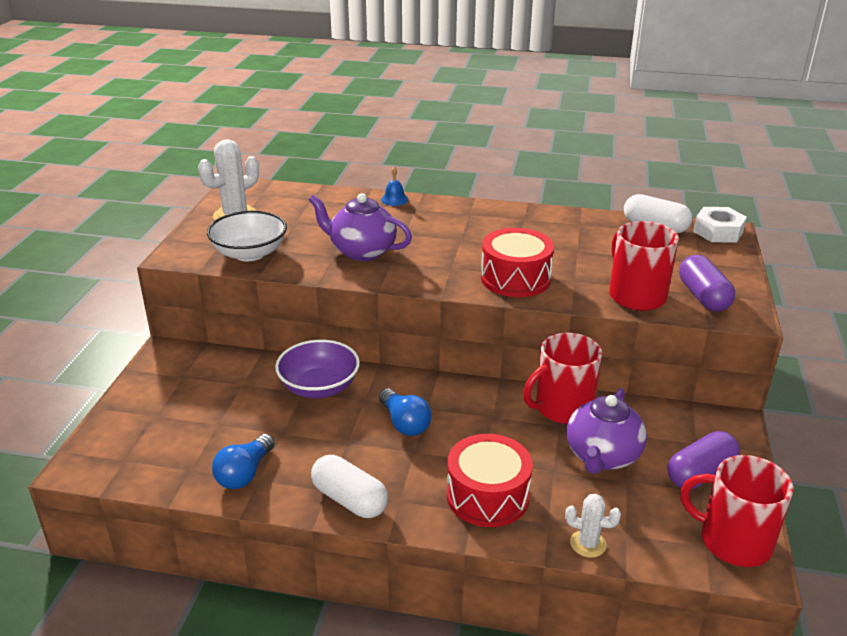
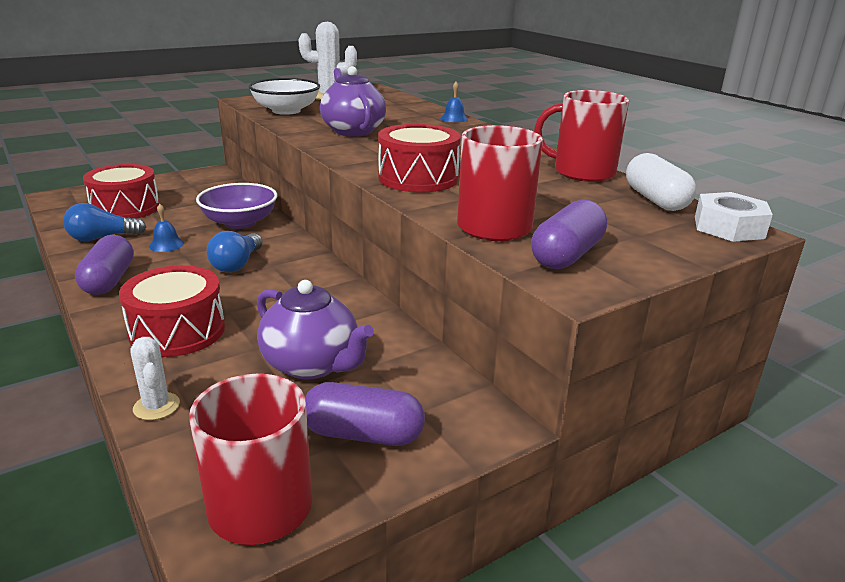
camera: 45 degrees right, 5 degrees down
white capsule [311,455,388,518] -> purple capsule [75,235,134,295]
red mug [523,333,602,424] -> red mug moved to [534,90,629,182]
purple teapot [566,388,647,474] -> purple teapot turned 120 degrees counterclockwise [257,280,374,379]
none -> red drum [83,164,159,219]
none -> blue bell [149,204,184,252]

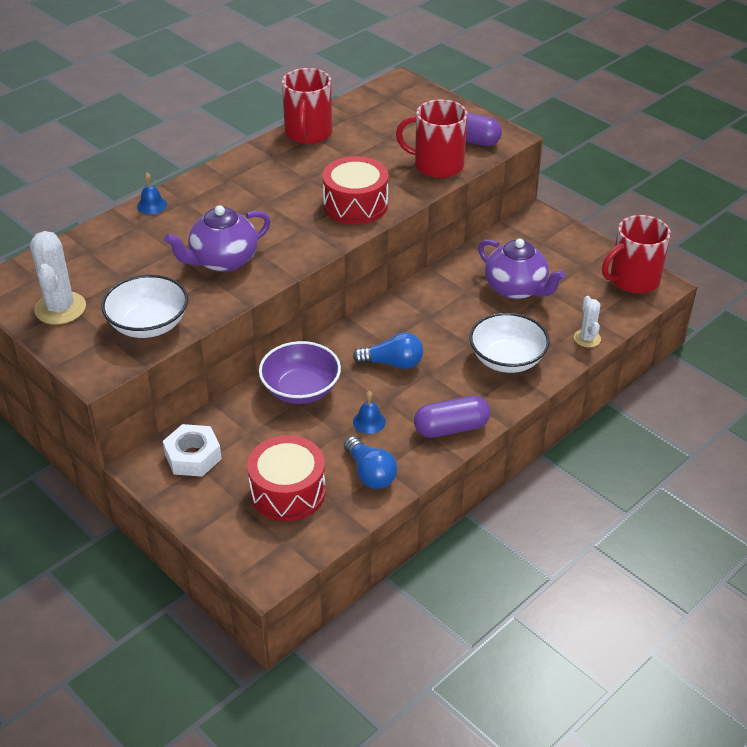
camera: 100 degrees left, 15 degrees up
red drum [119,265,225,357] -> white bowl [469,313,550,373]
white cactus [130,337,180,420] -> white cactus turned 60 degrees counterclockwise [574,296,601,347]
purple teapot [257,280,374,379] -> purple teapot turned 105 degrees clockwise [478,239,566,300]
purple capsule [305,382,425,446] -> none
white capsule [626,153,696,211] -> none
white nut [695,192,773,242] -> white nut moved to [163,424,222,477]

